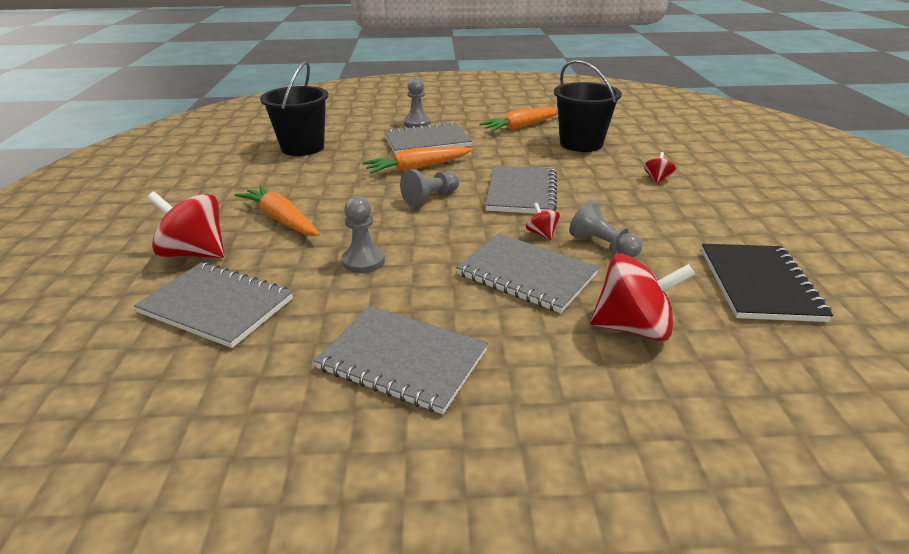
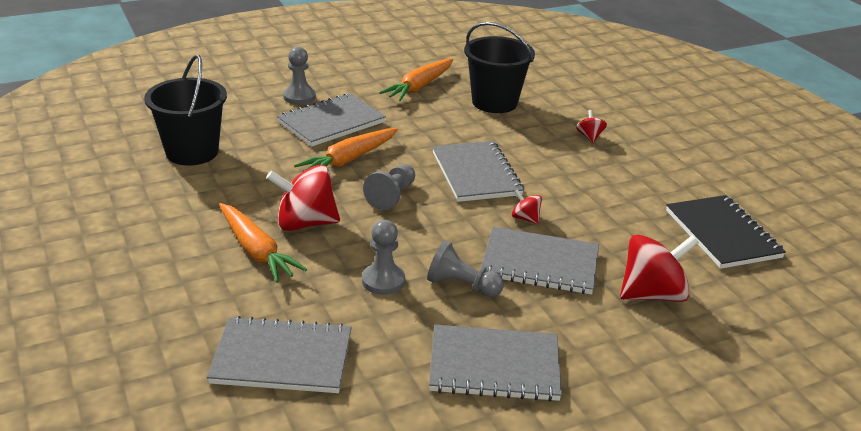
camera: 25 degrees left, 0 degrees up
red spinning top [147,192,224,258] -> red spinning top moved to [266,165,340,231]
orange carrot [235,185,320,236] -> orange carrot turned 150 degrees counterclockwise [219,203,307,283]
grey pawn [569,200,642,258] -> grey pawn moved to [427,241,504,297]

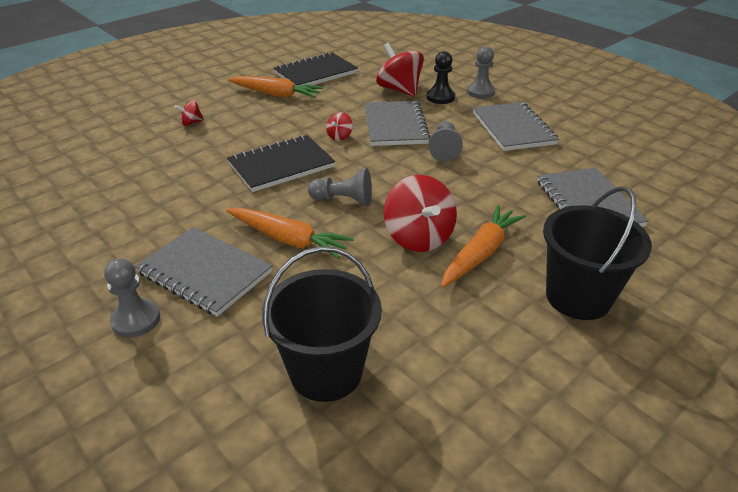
camera: 105 degrees left, 5 degrees up
grey pawn [362,220,405,295] -> grey pawn moved to [467,46,495,99]
orange carrot [379,58,453,101] -> orange carrot moved to [228,76,323,98]
grey notebook [432,141,524,202] -> black notebook [227,135,335,192]
black bucket [464,22,535,113] -> black bucket moved to [543,186,652,320]
none -> black pawn [427,51,455,104]

